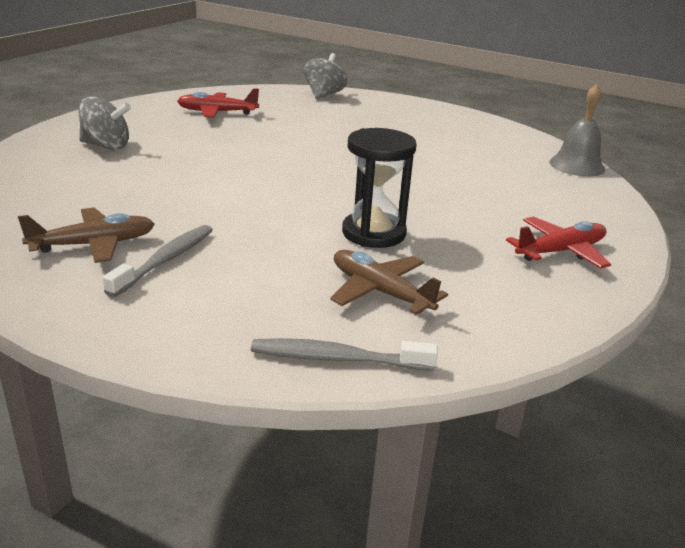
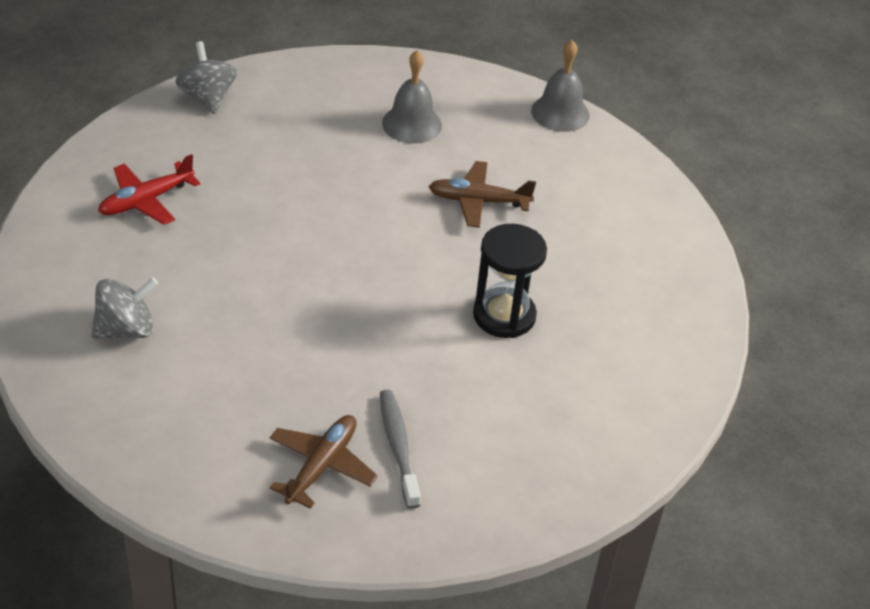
camera: 40 degrees left, 15 degrees up
grey toothbrush [251,338,438,371] -> none
brown plane [330,250,448,315] -> brown plane moved to [428,161,536,228]
red plane [506,217,611,269] -> none
none -> grey bell [382,50,442,144]

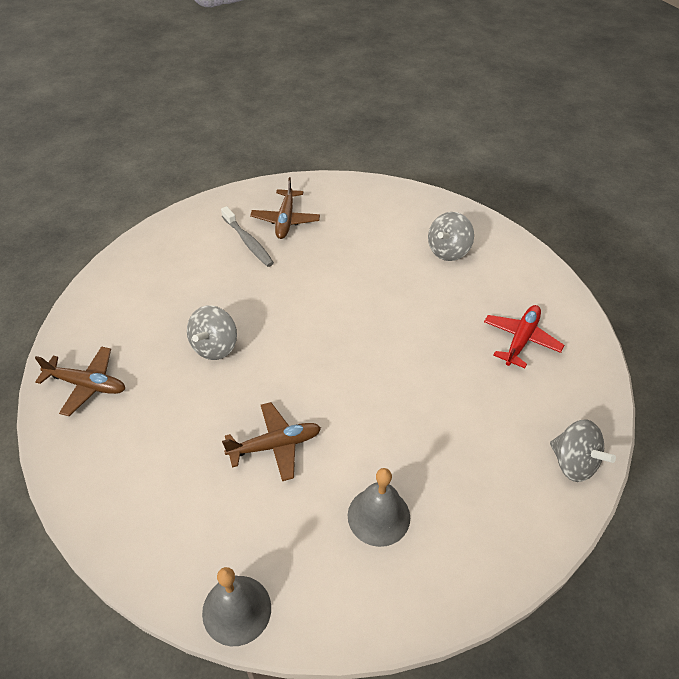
camera: 160 degrees right, 5 degrees up
black hourglass [473,224,547,338] -> grey spinning top [187,305,237,360]
none -> brown plane [35,346,125,416]

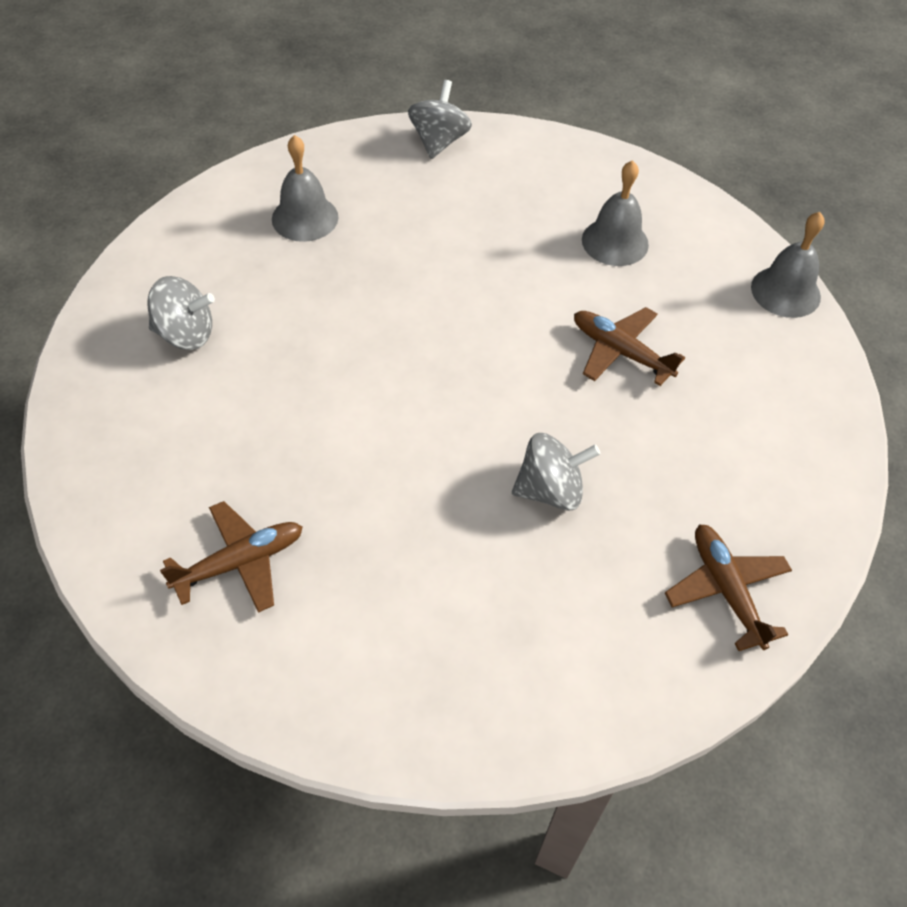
camera: 125 degrees left, 5 degrees up
grey toothbrush [221,206,274,267] -> none
red plane [484,305,564,368] -> grey bell [272,135,338,242]

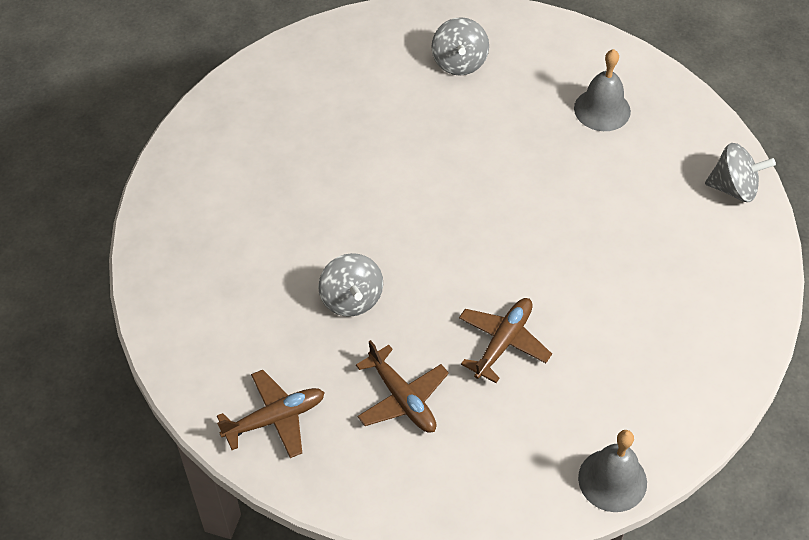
camera: 85 degrees right, 0 degrees up
brown plane [160,501,303,613] -> brown plane moved to [356,340,449,433]
grey bell [582,160,649,266] -> none

